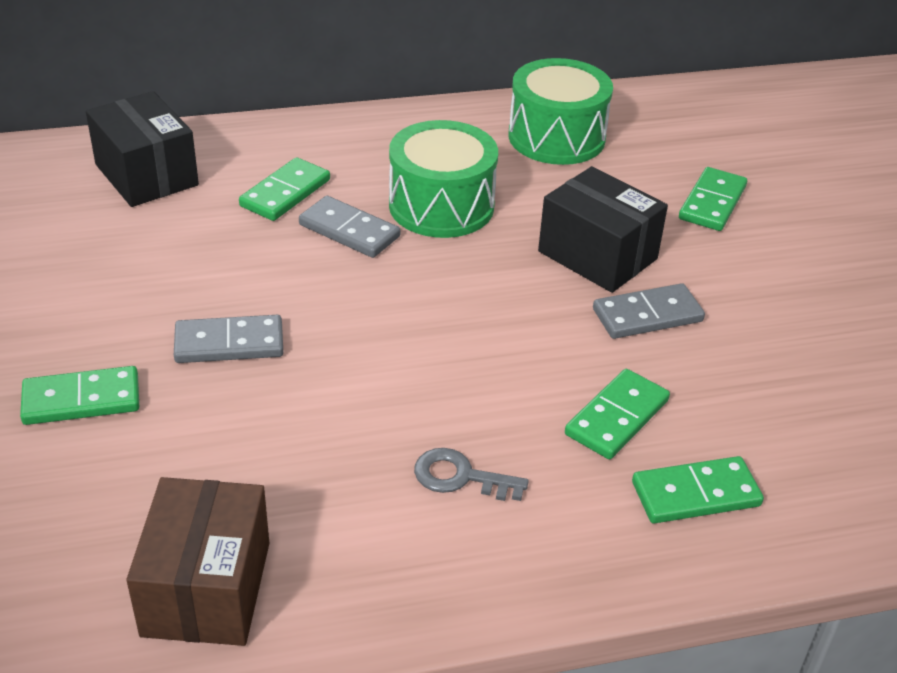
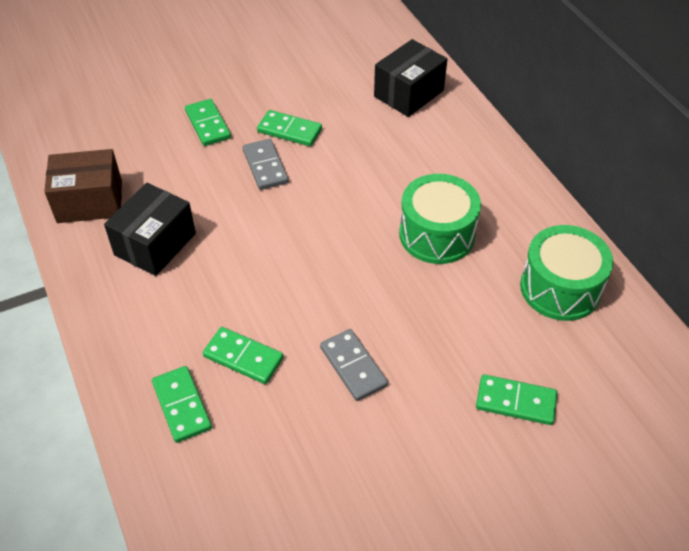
camera: 80 degrees right, 10 degrees up
green domino [239,157,330,221] -> green domino moved to [257,110,322,146]
grey domino [299,196,400,258] -> none
grey key [414,448,529,501] -> none
black box [538,166,668,293] -> black box moved to [104,183,196,276]

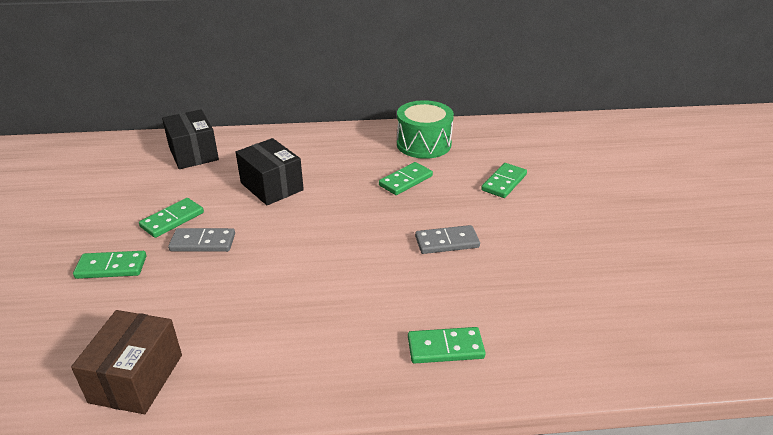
camera: 70 degrees left, 15 degrees down
black box [104,183,196,276] -> black box moved to [236,138,304,205]
green domino [203,327,284,384] -> green domino moved to [379,162,433,195]
green drum [399,174,481,264] -> none

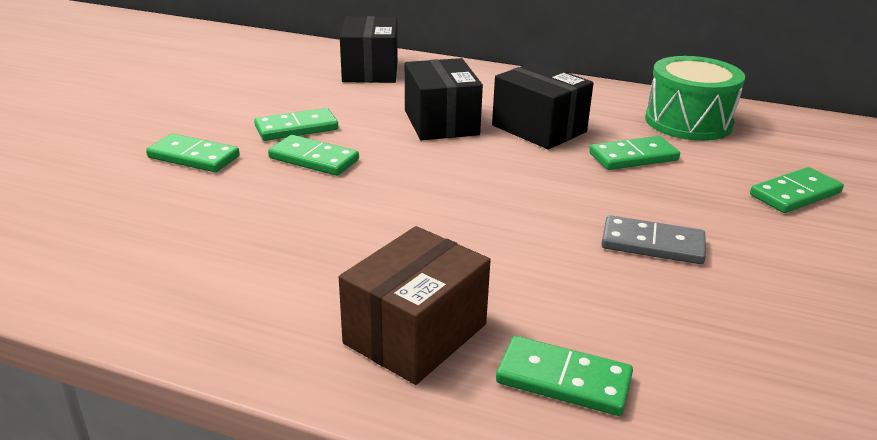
camera: 25 degrees right, 5 degrees down
brown box [71,310,182,414] -> brown box moved to [339,226,491,385]
grey domino [168,228,235,252] -> green domino [268,135,359,176]
none -> black box [492,62,593,150]

